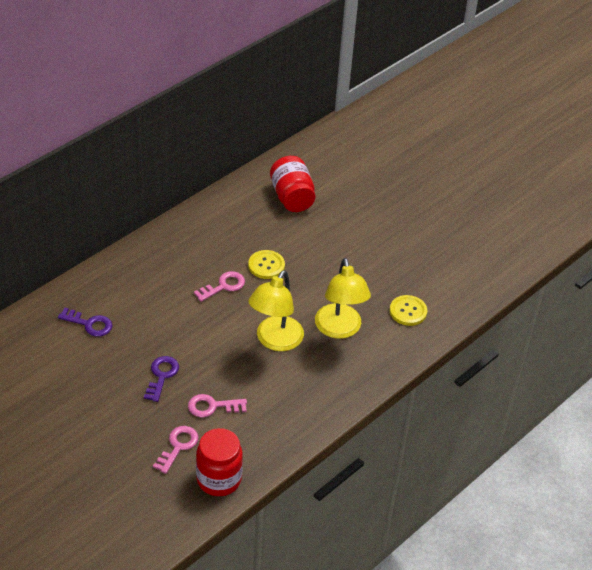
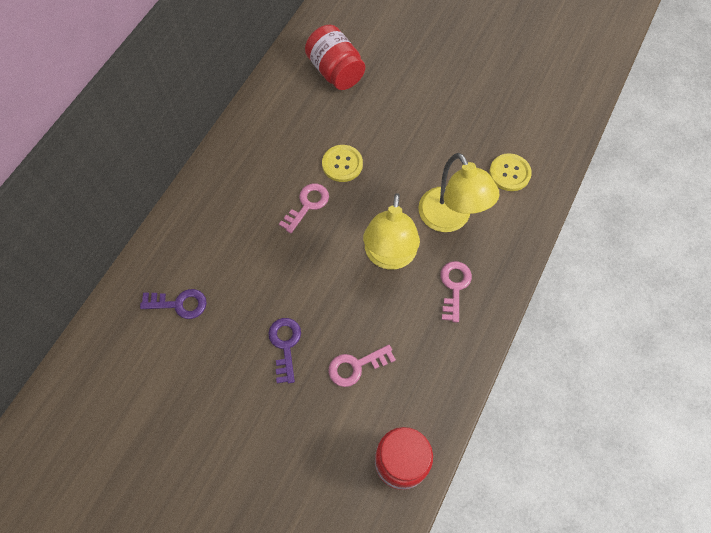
camera: 15 degrees left, 20 degrees up
pink key [153,426,199,474] -> pink key moved to [440,261,472,323]

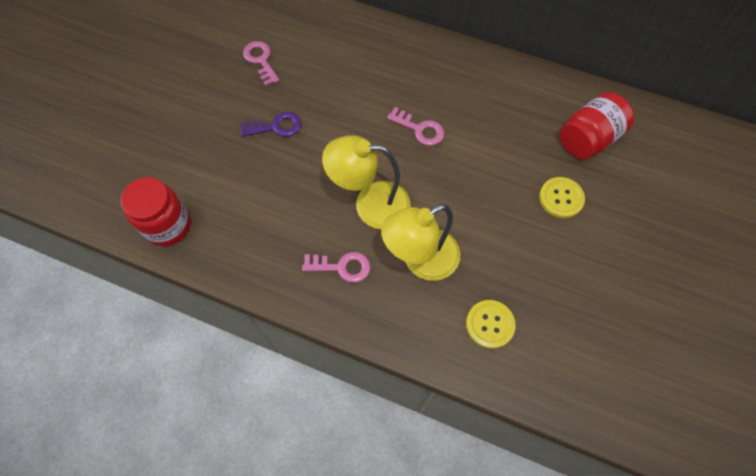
camera: 85 degrees right, 0 degrees up
purple key [140,289,207,319] -> none
yellow button [322,145,363,182] -> yellow button moved to [539,177,585,218]
pink key [328,345,396,387] -> pink key moved to [243,41,279,86]

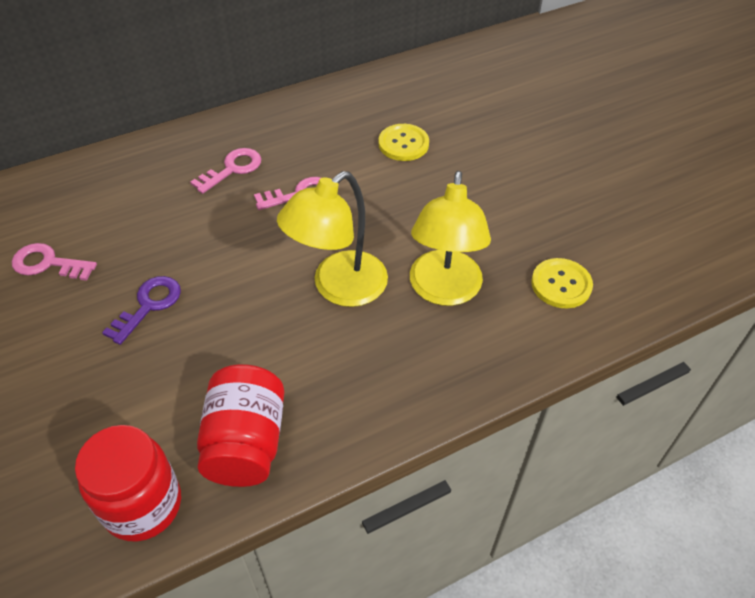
camera: 50 degrees left, 15 degrees down
pink key [302,252,370,283] -> pink key moved to [190,148,261,194]
yellow button [539,177,585,218] -> yellow button moved to [378,124,429,161]
red jar [560,92,634,159] -> red jar moved to [197,364,284,487]

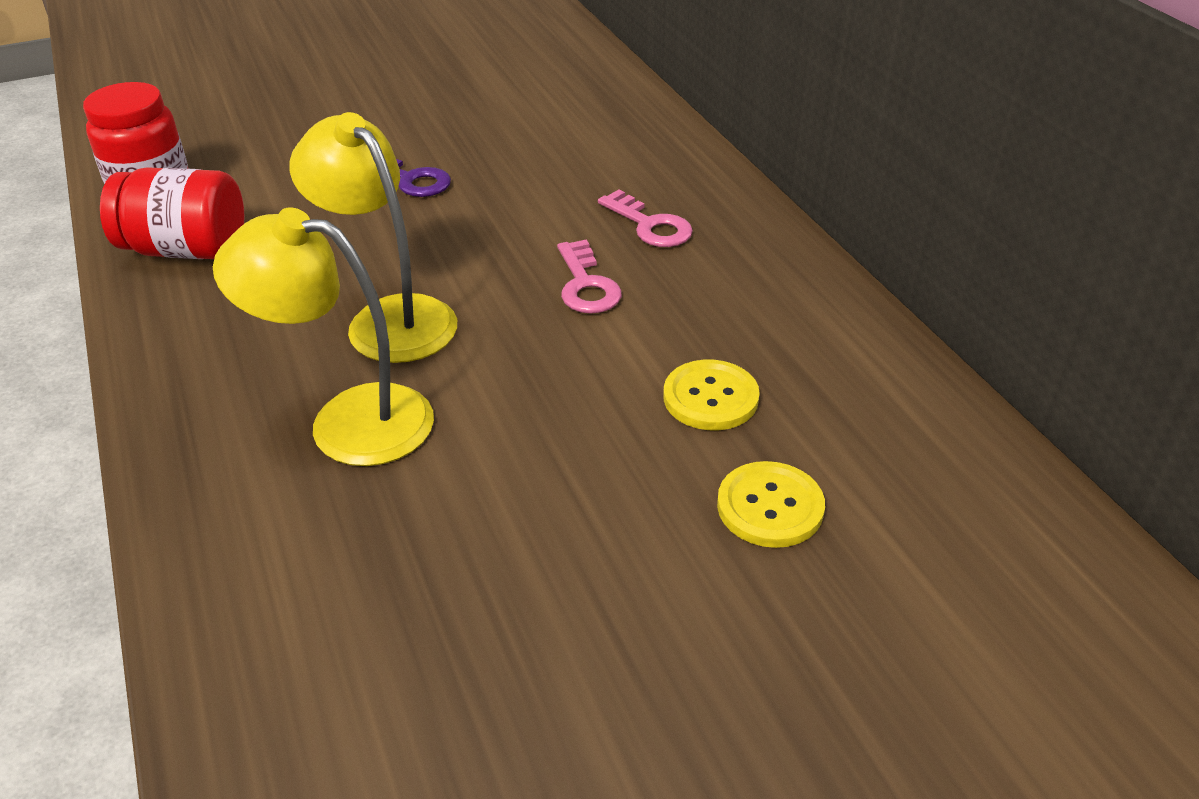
camera: 95 degrees right, 10 degrees down
pink key [12,243,97,281] -> none
yellow button [531,258,593,308] -> yellow button moved to [717,461,825,548]

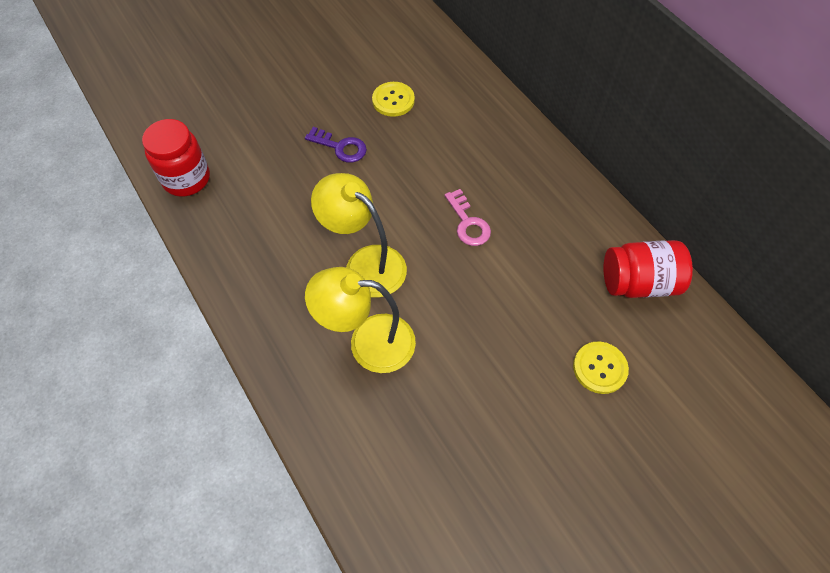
camera: 10 degrees left, 20 degrees up
red jar [100,167,245,259] -> red jar moved to [603,240,693,298]
pink key [598,189,693,247] -> none
yellow button [663,360,760,430] -> yellow button moved to [372,82,415,117]

